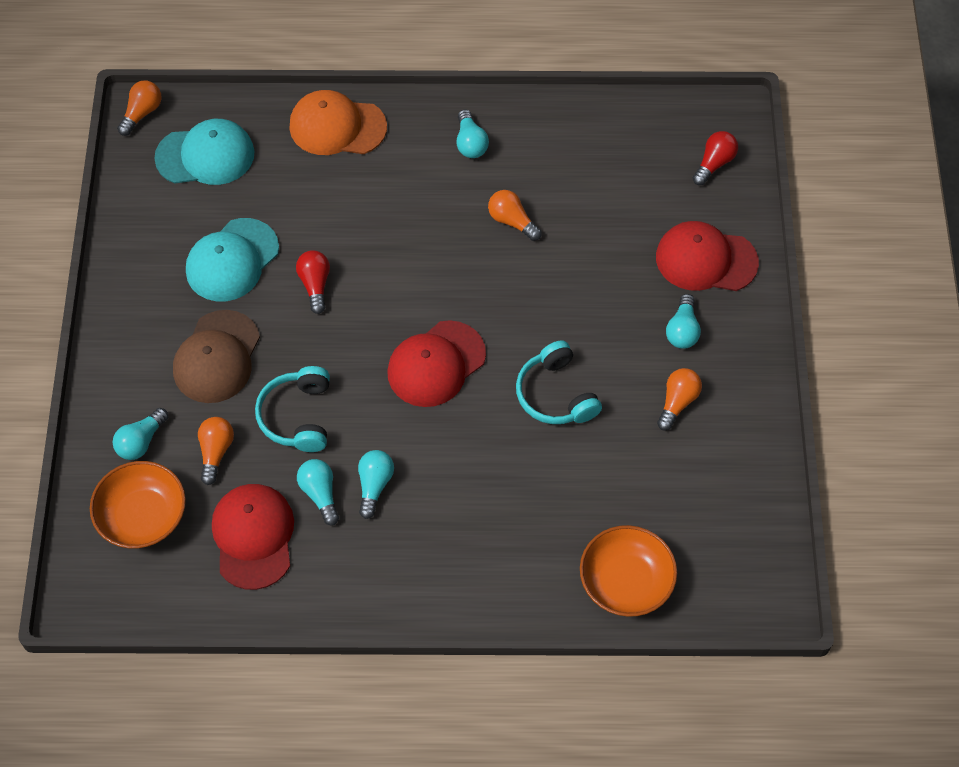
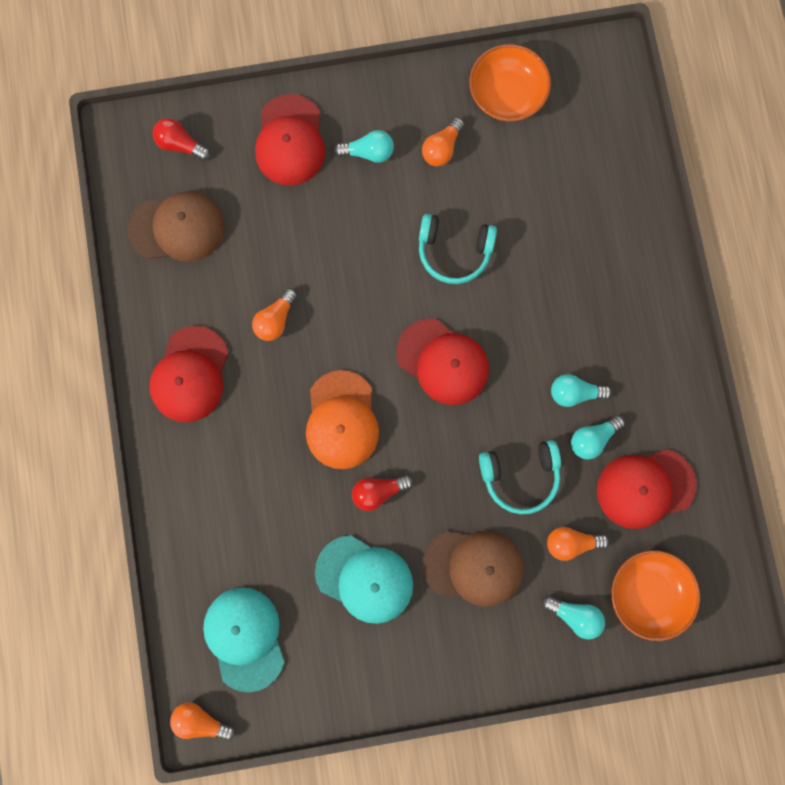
camera: 100 degrees left, 20 degrees up
orange cap [289,90,387,155] -> orange cap moved to [306,370,379,469]
turquoise light bulb [456,109,489,158] -> red cap [149,326,229,423]
turquoise headphones [516,340,602,424] -> turquoise headphones turned 45 degrees clockwise [419,214,497,284]
orange bowl [580,525,677,617] -> orange bowl moved to [469,44,551,121]
orange light bulb [657,368,702,431] -> orange light bulb turned 75 degrees counterclockwise [422,117,464,166]
none -> brown cap [127,191,225,262]

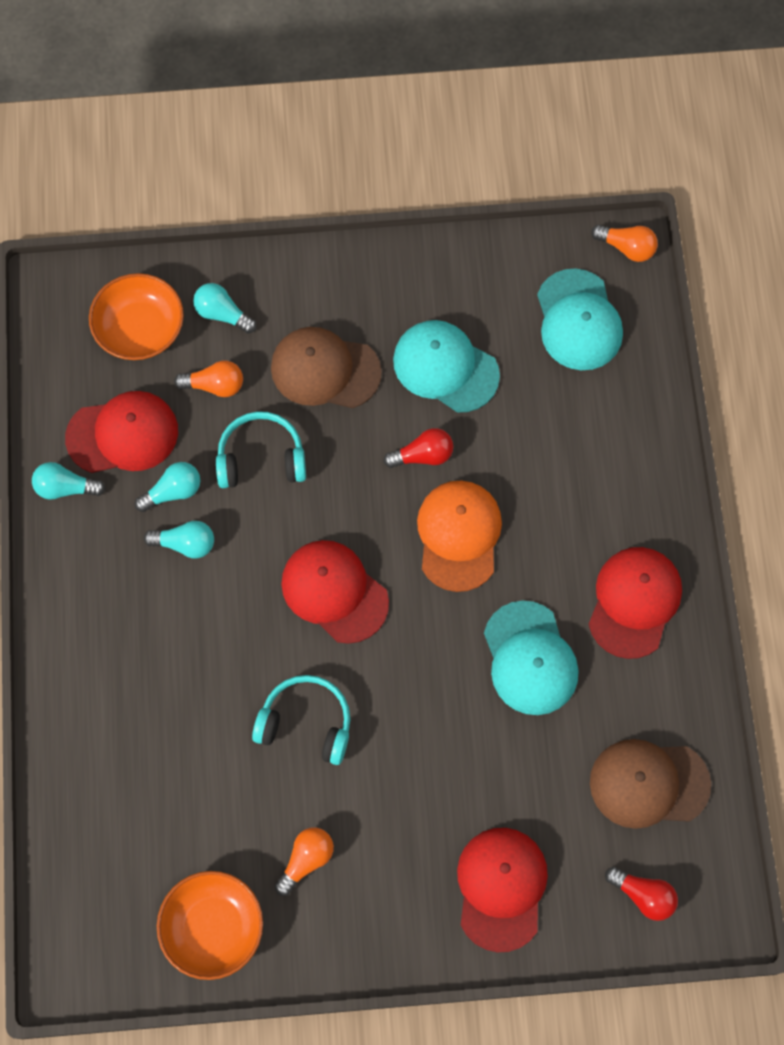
camera: 175 degrees left, 10 degrees down
orange light bulb [252,288,297,341] -> turquoise cap [484,601,579,715]
turquoise light bulb [334,130,394,163] -> turquoise light bulb moved to [32,462,105,500]

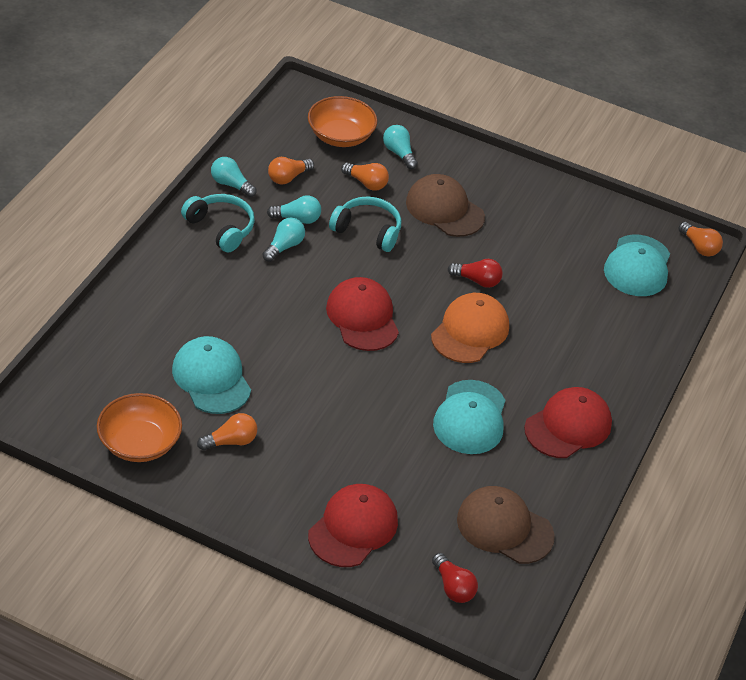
camera: 25 degrees right, 25 degrees down
red cap [65,391,178,473] -> orange light bulb [268,157,314,185]
turquoise light bulb [144,521,214,558] -> turquoise light bulb turned 90 degrees counterclockwise [262,218,305,262]
turquoise headphones [252,675,351,765] -> turquoise headphones moved to [181,194,255,253]
turquoise cap [393,320,500,412] -> turquoise cap moved to [172,336,251,414]

